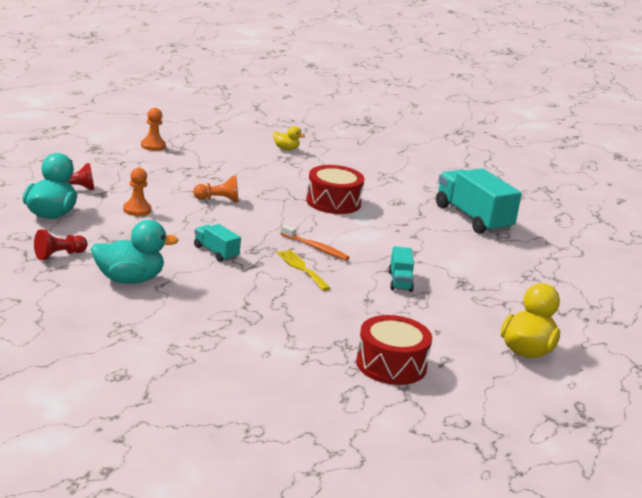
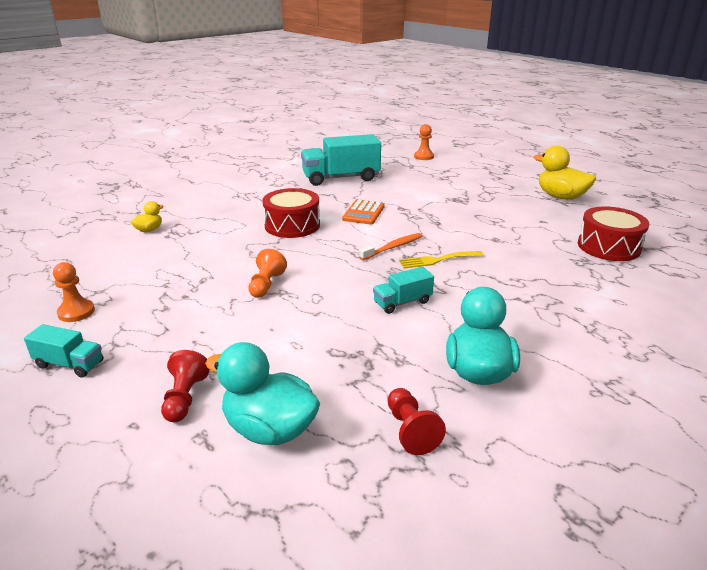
camera: 70 degrees left, 5 degrees up
orange pawn [123,168,151,216] -> orange pawn moved to [414,124,434,160]
turquoise truck [388,246,414,292] -> turquoise truck moved to [24,324,104,378]
none -> orange calculator [342,200,385,225]

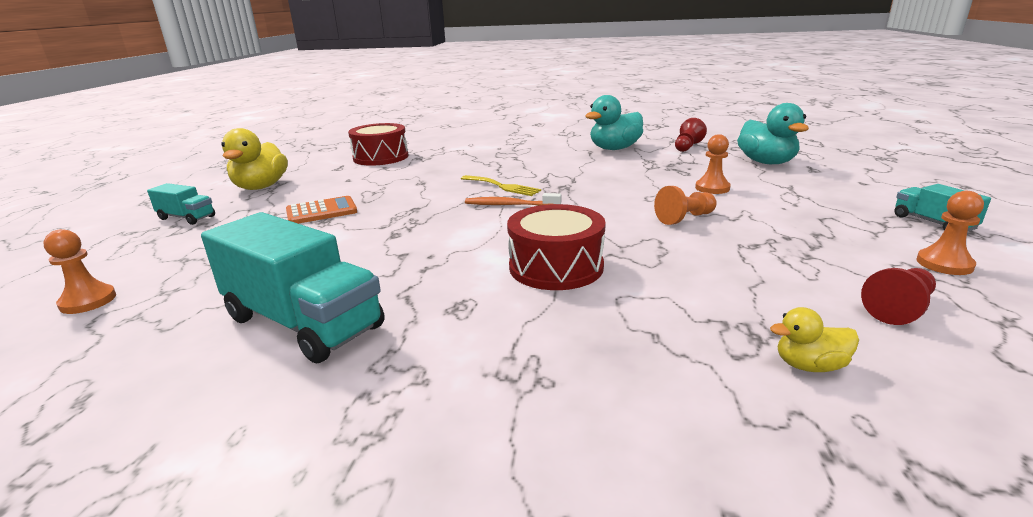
camera: 130 degrees left, 5 degrees down
red pawn [161,350,210,422] -> red pawn moved to [861,268,936,325]
orange calculator [342,200,385,225] -> orange calculator moved to [286,196,357,224]
turquoise truck [373,267,434,314] -> turquoise truck moved to [147,183,215,225]
none -> orange pawn [695,134,731,194]

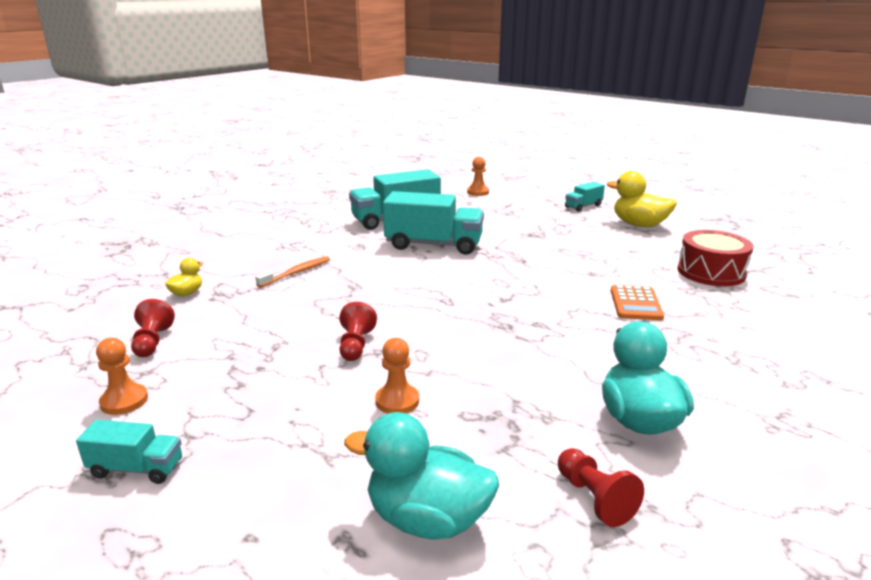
camera: 120 degrees right, 0 degrees up
orange calculator [286,196,357,224] -> orange calculator moved to [611,285,664,320]
yellow fork [461,175,541,196] -> none
orange toothbrush [465,193,561,206] -> orange toothbrush moved to [255,256,330,288]
red drum [507,204,606,290] -> none
orange pawn [654,186,717,225] -> red pawn [339,302,377,361]
none -> turquoise truck [383,191,484,255]

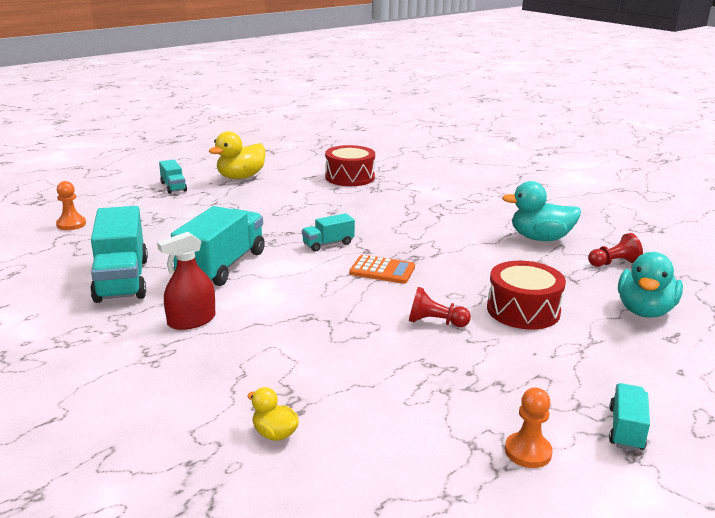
camera: 80 degrees left, 0 degrees up
red pawn [131,299,175,357] -> none
orange toothbrush [255,256,330,288] -> none
orange pawn [375,338,419,414] -> red drum [487,261,566,330]
orange calculator [611,285,664,320] -> orange calculator moved to [349,255,415,284]
none -> red spray bottle [157,232,215,330]
none -> turquoise truck [302,213,355,252]

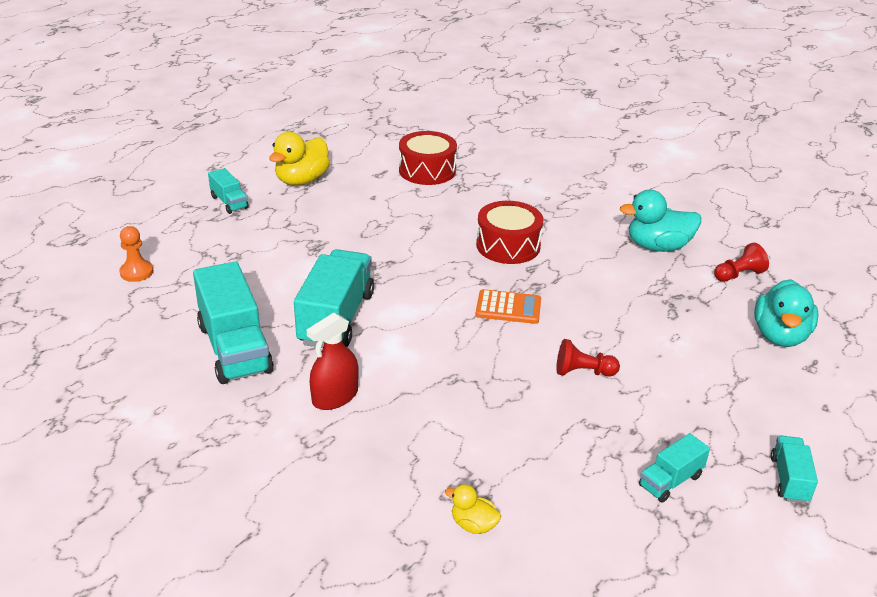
camera: 10 degrees left, 10 degrees up
turquoise truck [302,213,355,252] -> turquoise truck moved to [639,433,710,502]
red drum [487,261,566,330] -> red drum moved to [476,201,543,264]
orange pawn [505,388,553,468] -> none

